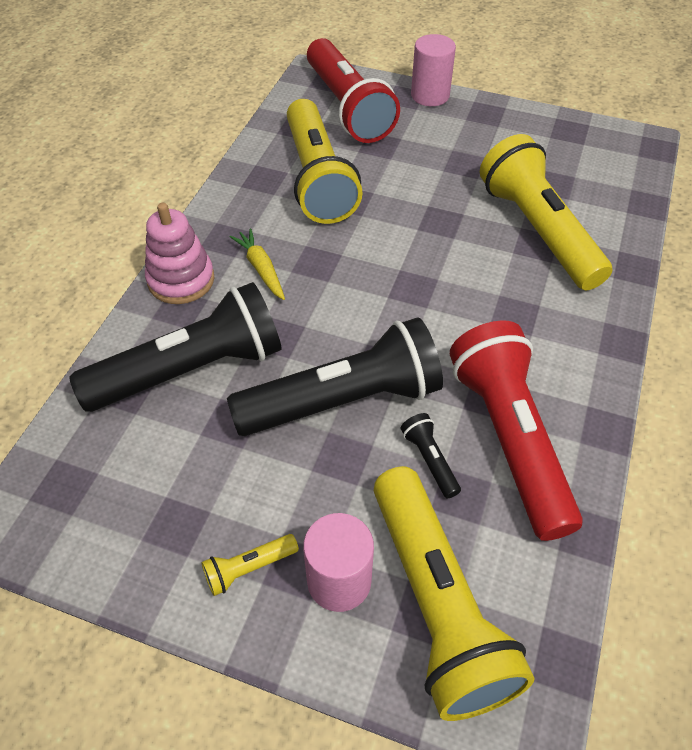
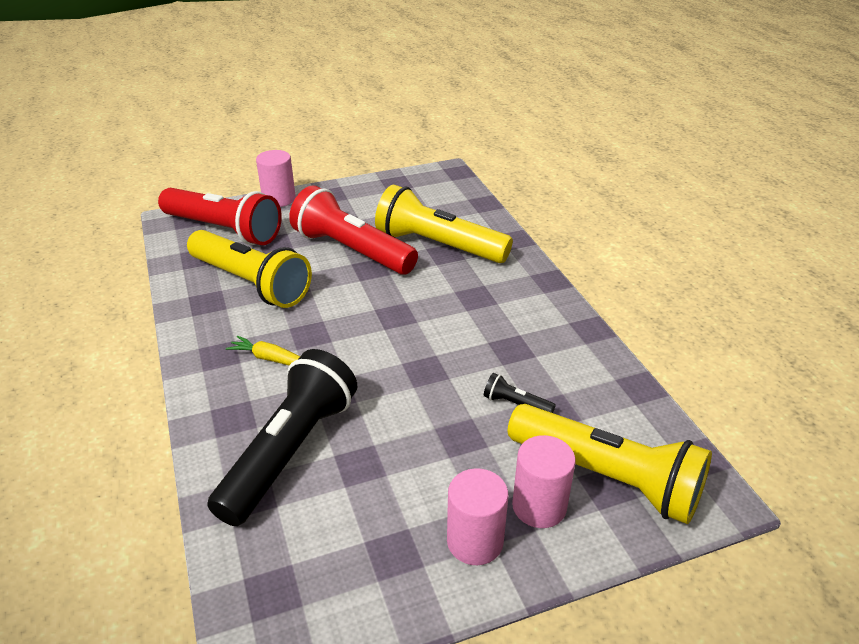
camera: 40 degrees left, 15 degrees down
pink stacking toy [145,203,214,304] -> none
yellow flashlight [201,534,299,596] -> pink cylinder [447,468,508,565]
black flashlight [227,317,443,436] -> none
red flashlight [450,321,583,541] -> red flashlight moved to [289,185,418,275]

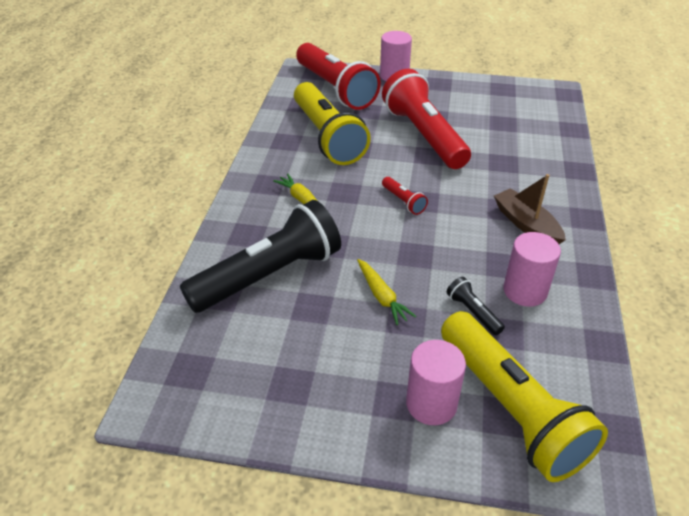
camera: 30 degrees right, 5 degrees up
yellow flashlight [375,184,513,263] -> none
pink cylinder [447,468,508,565] -> pink cylinder moved to [503,232,561,307]
none -> yellow carrot [357,259,416,325]
none -> red flashlight [382,177,428,215]
none -> brown boat [494,174,566,244]

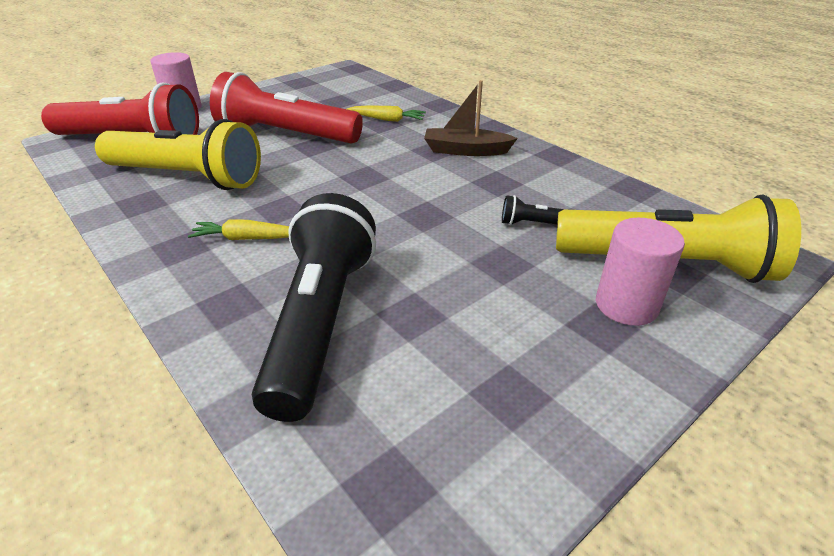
camera: 50 degrees left, 5 degrees down
yellow carrot [357,259,416,325] -> yellow carrot moved to [347,105,426,122]
red flashlight [382,177,428,215] -> none
pink cylinder [503,232,561,307] -> none

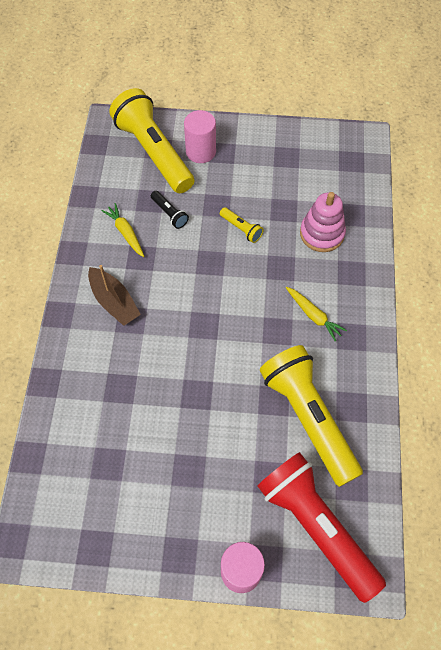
camera: 135 degrees left, 25 degrees up
red flashlight [210,72,363,144] -> none
black flashlight [252,193,376,422] -> pink stacking toy [300,192,346,252]
yellow carrot [347,105,426,122] -> yellow carrot moved to [102,203,144,257]
none -> yellow flashlight [220,207,263,243]

